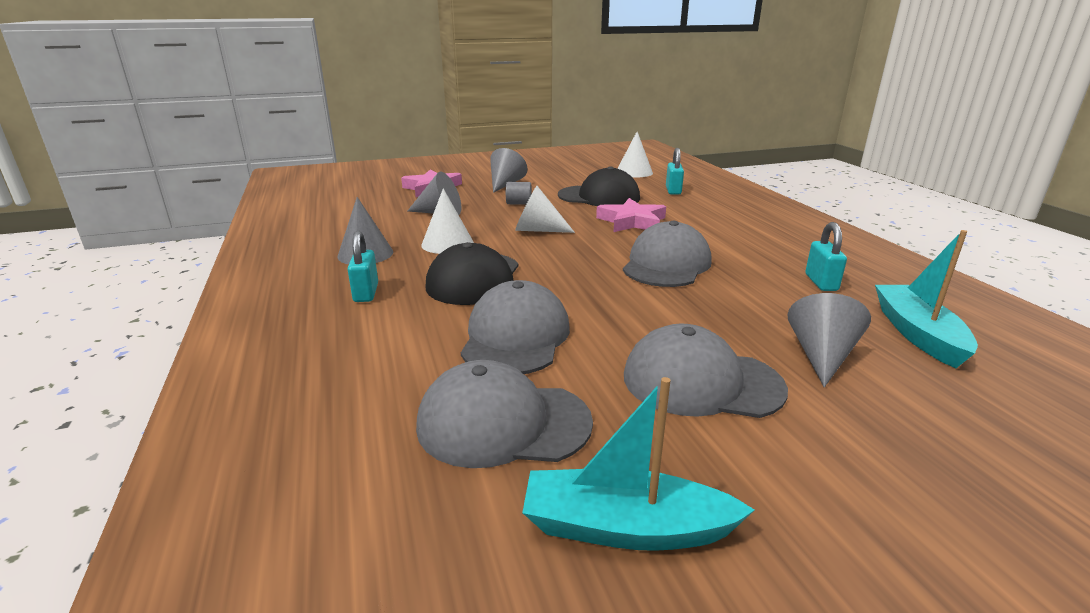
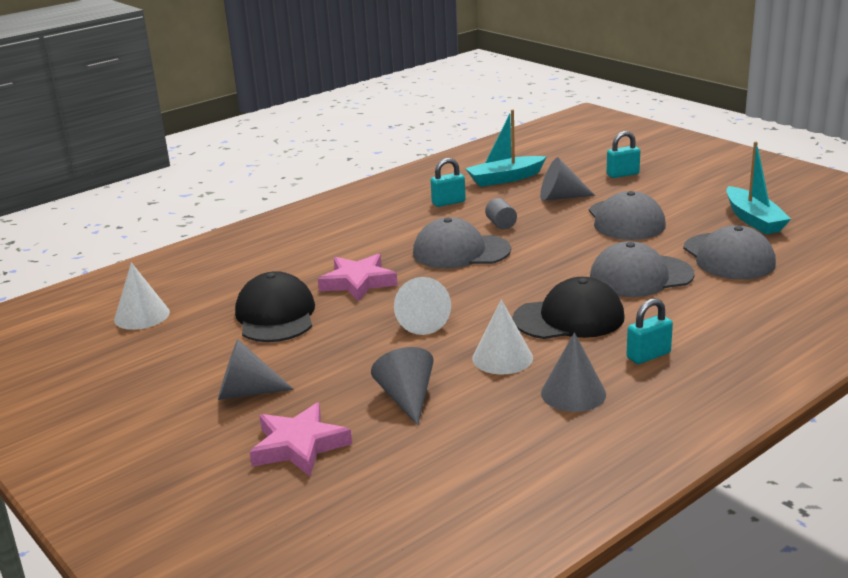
camera: 110 degrees left, 0 degrees up
grey cylinder [506,182,532,205] -> grey cylinder moved to [485,198,517,230]
turquoise padlock [666,148,684,195] -> turquoise padlock moved to [606,131,640,178]

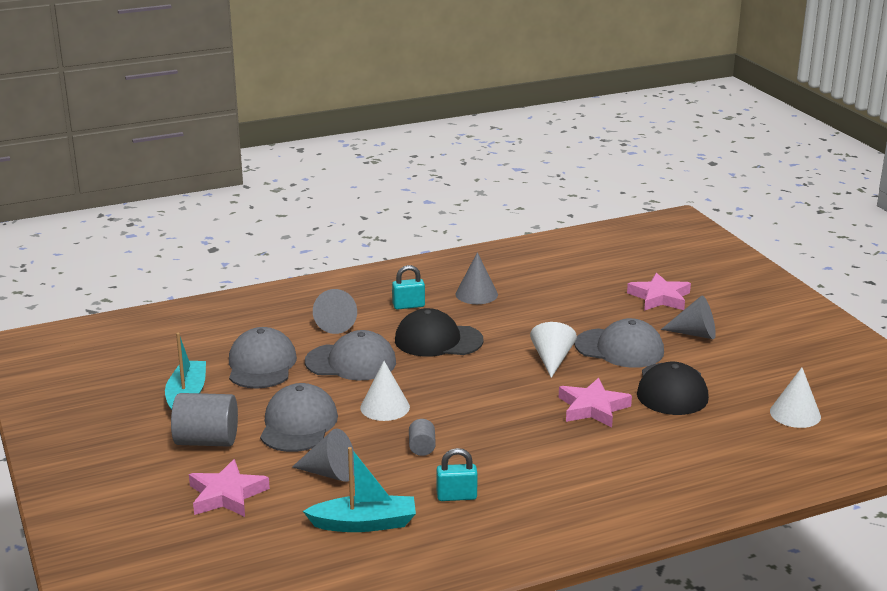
camera: 165 degrees left, 0 degrees up
grey cone [371,347,434,426] -> grey cone moved to [313,289,357,334]
grey cap [413,217,511,269] -> grey cap moved to [574,318,664,368]
white cone [472,299,533,374] -> white cone moved to [360,361,410,421]
turquoise padlock [606,131,640,178] -> pink star [189,459,270,517]
none -> grey cylinder [171,393,238,447]

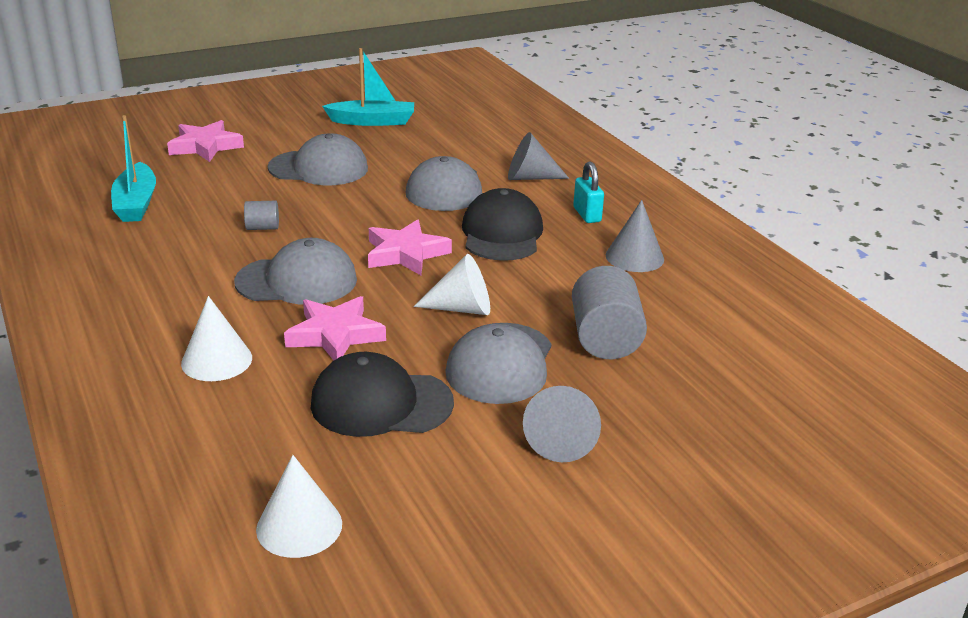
camera: 85 degrees right, 5 degrees up
grey cylinder [171,393,238,447] -> grey cylinder moved to [572,266,647,359]
grey cap [229,327,297,389] -> grey cap moved to [234,238,357,305]
grey cone [292,428,354,482] -> none
white cone [360,361,410,421] -> white cone moved to [181,296,252,381]
turquoise padlock [437,448,478,501] -> none
pink star [627,273,691,311] -> pink star moved to [368,219,452,275]

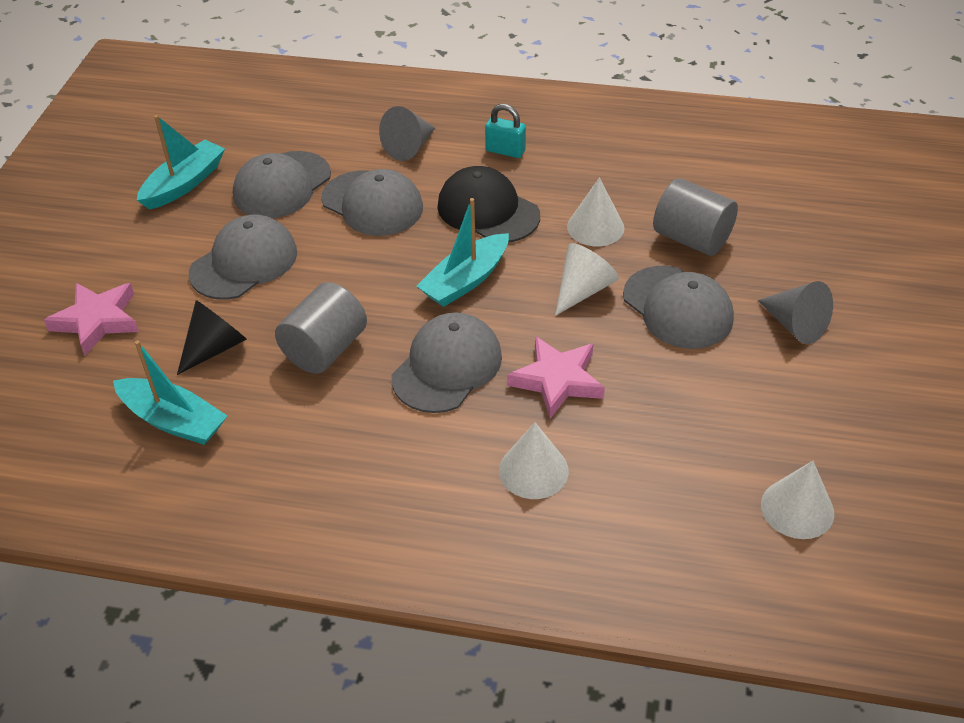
camera: 50 degrees left, 15 degrees up
grey cylinder [244,201,279,230] -> grey cylinder [275,282,367,374], size x1.98
black cap [311,352,454,437] -> none
pink star [368,219,452,275] -> turquoise boat [417,198,509,307]
grey cone [606,200,664,272] -> none
none -> black cone [177,300,247,375]
none -> grey cap [233,151,331,218]
none -> white cone [567,177,624,246]

